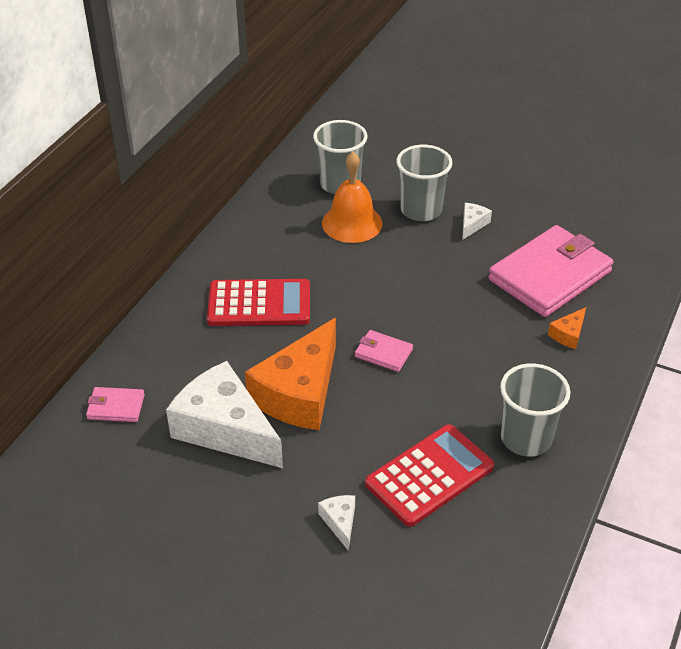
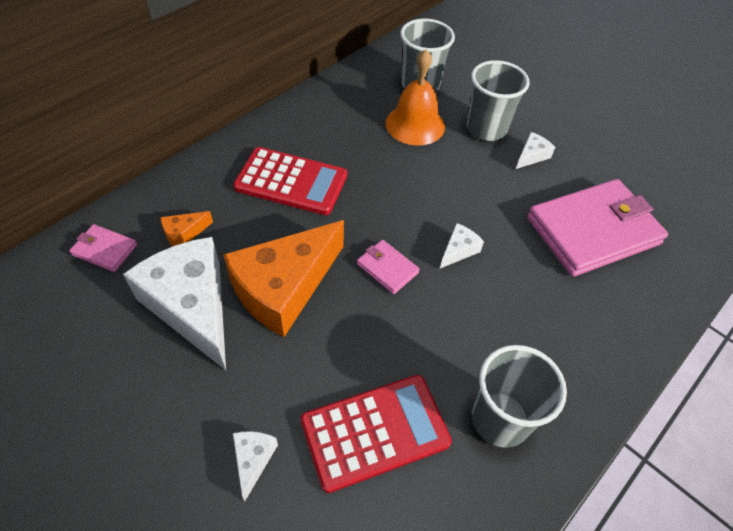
camera: 15 degrees right, 10 degrees up
orange cheese [548,307,586,349] -> orange cheese moved to [161,211,213,247]
none -> white cheese [440,223,484,268]

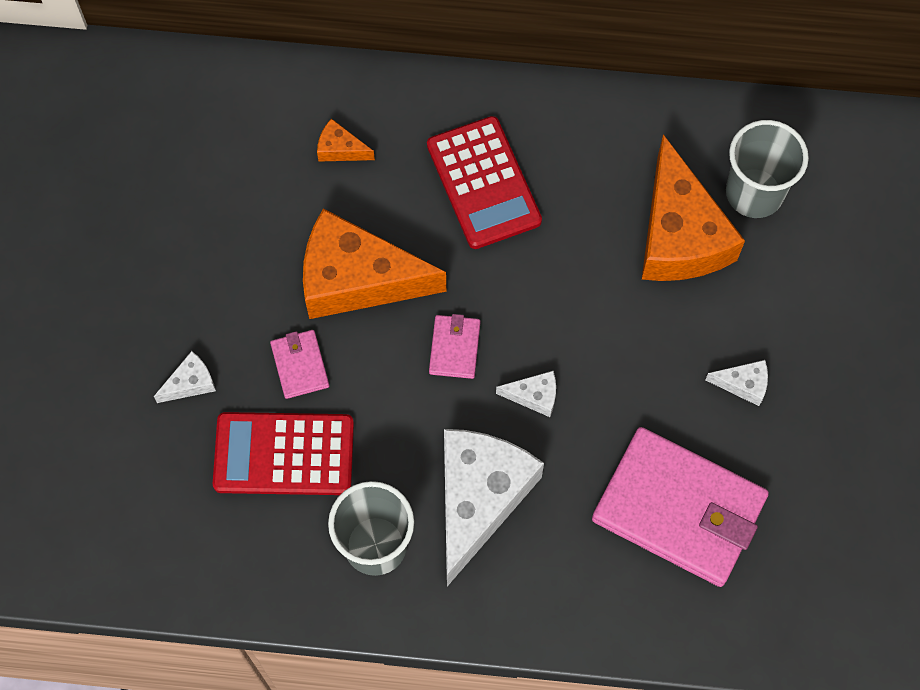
camera: 55 degrees right, 15 degrees up
pink wallet [69,224,137,272] -> pink wallet moved to [270,330,329,399]
white cheese [123,237,226,370] -> white cheese moved to [444,429,544,586]
red calculator [300,375,452,493] -> red calculator turned 150 degrees clockwise [213,412,354,495]
orange bell [386,49,445,146] -> orange cheese [642,134,745,281]
grey cup [467,60,530,141] -> none

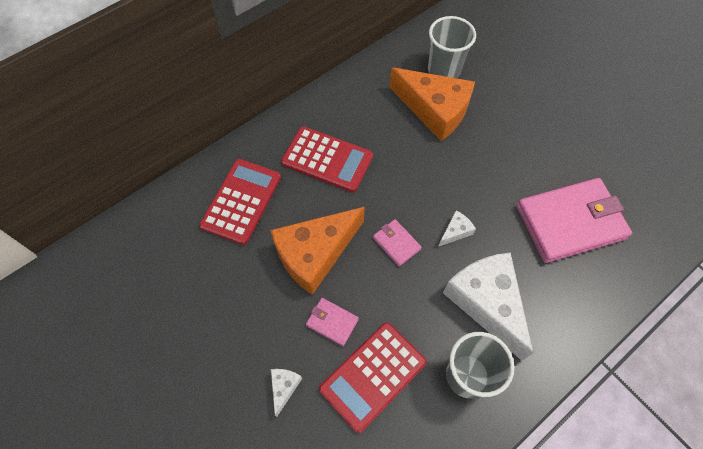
camera: 45 degrees left, 5 degrees down
orange cheese [317,119,375,162] -> red calculator [199,159,281,245]
white cheese [705,360,768,406] -> none

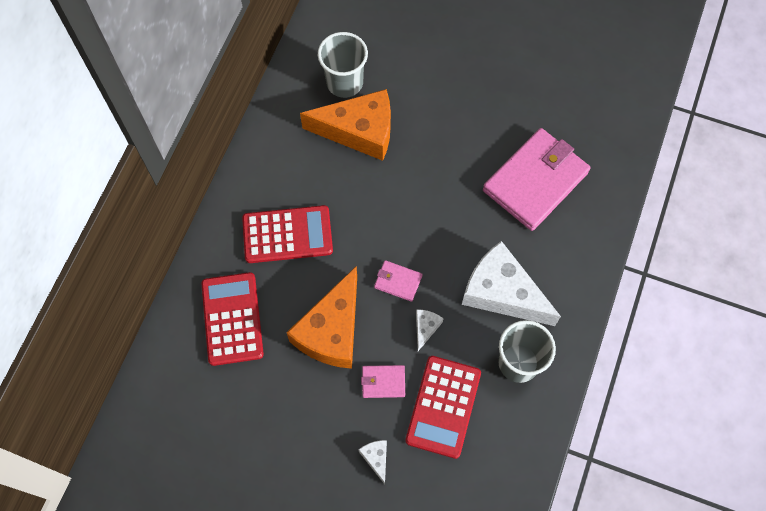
camera: 30 degrees left, 5 degrees up
white cheese [438,210,476,247] -> white cheese moved to [416,309,444,351]

